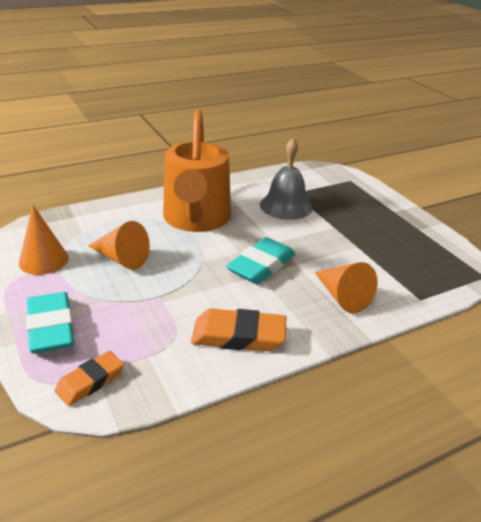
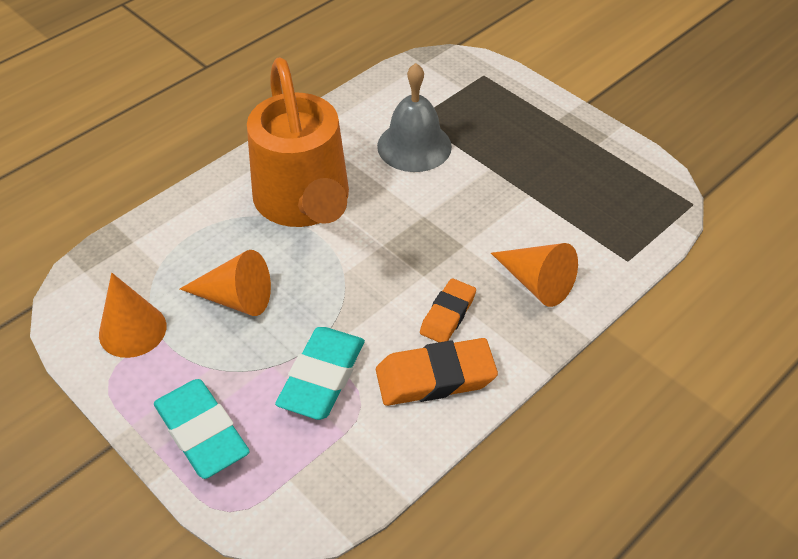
camera: 15 degrees left, 15 degrees up
orange eraser [54,351,124,406] -> orange eraser moved to [420,278,476,342]
turquoise eraser [226,237,295,284] -> turquoise eraser moved to [275,327,365,420]

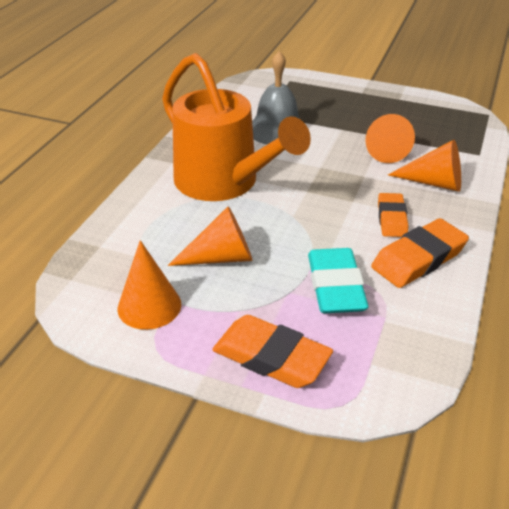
camera: 25 degrees left, 10 degrees down
turquoise eraser [154,379,250,479] -> orange eraser [212,315,333,388]
none -> orange cone [365,114,415,163]

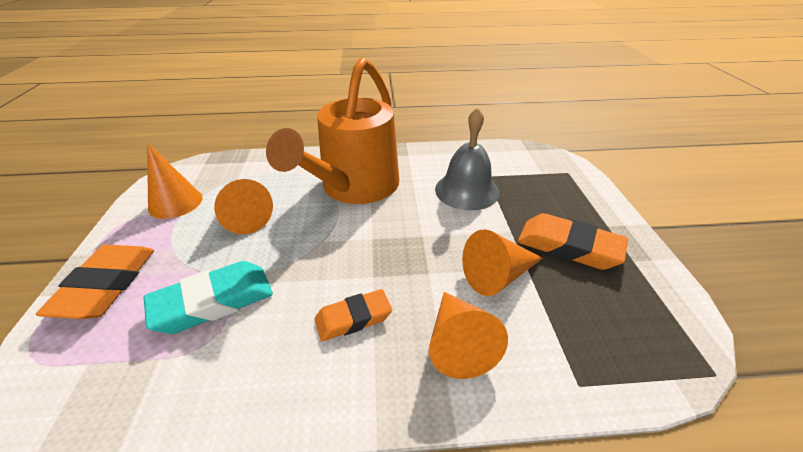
camera: 65 degrees right, 0 degrees up
orange eraser [371,218,469,288] -> orange eraser moved to [518,213,628,270]

